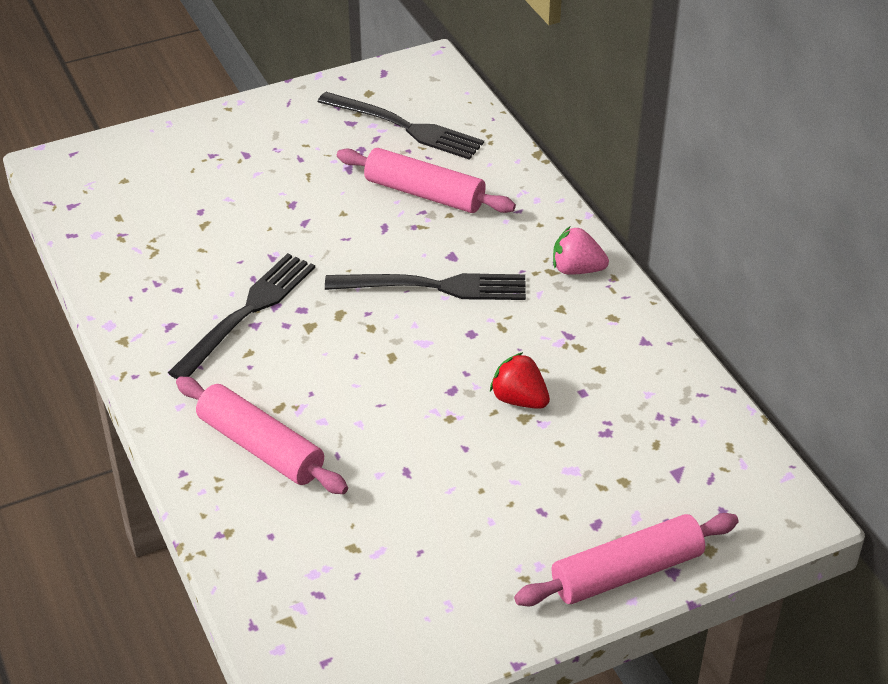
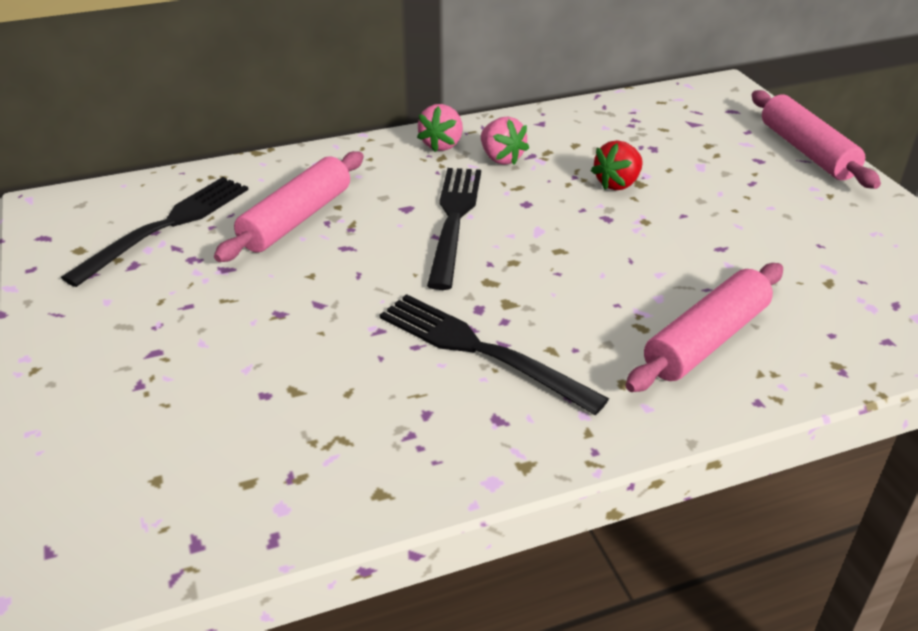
camera: 85 degrees left, 5 degrees down
none -> pink strawberry [481,117,529,165]

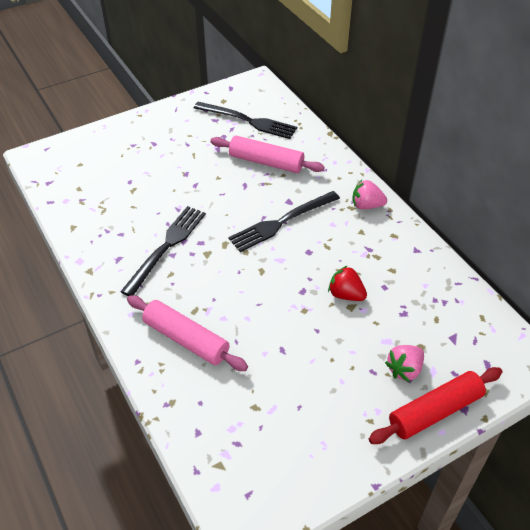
camera: 80 degrees right, 10 degrees up
black fork [427,168,481,290] -> black fork turned 150 degrees clockwise [228,191,340,252]
pink strawberry [481,117,529,165] -> pink strawberry moved to [385,345,424,382]
pink rolling pin [752,90,881,189] -> red rolling pin [369,367,502,444]

